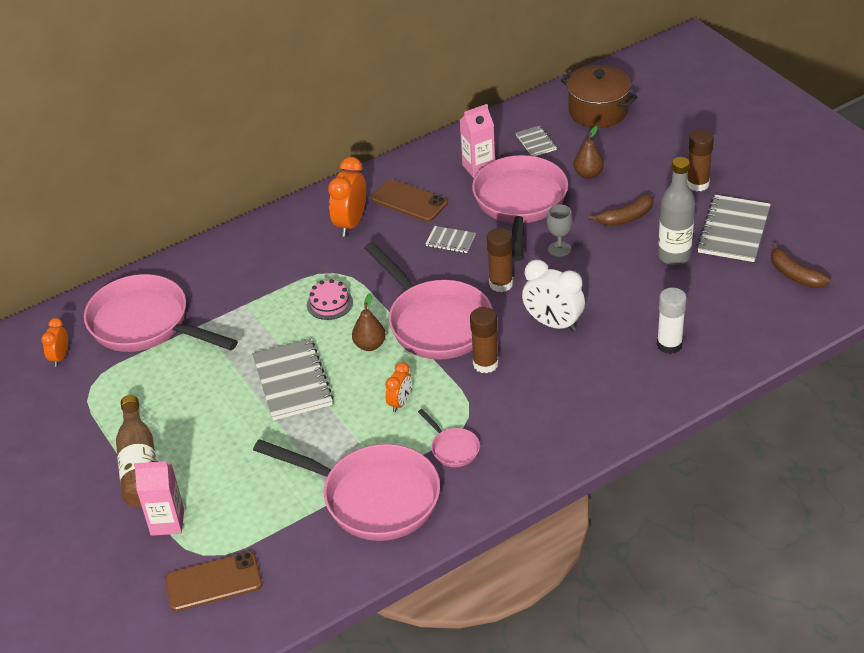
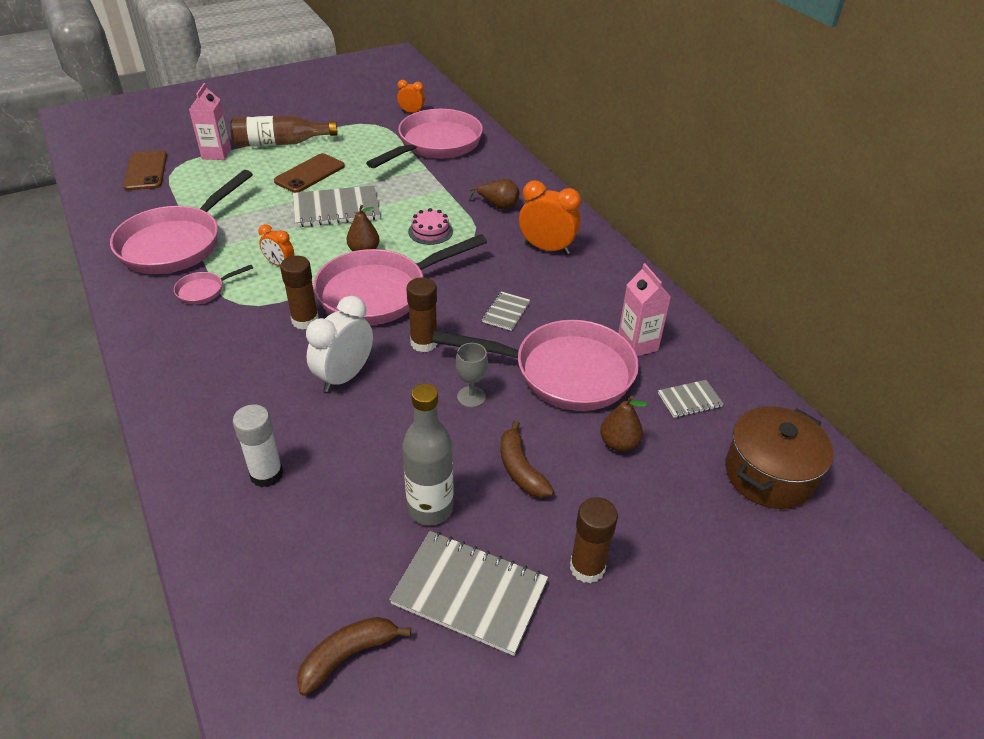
camera: 90 degrees right, 0 degrees up
brown phone [371,179,448,222] -> brown phone moved to [274,153,345,193]
none -> brown pear [469,179,519,210]

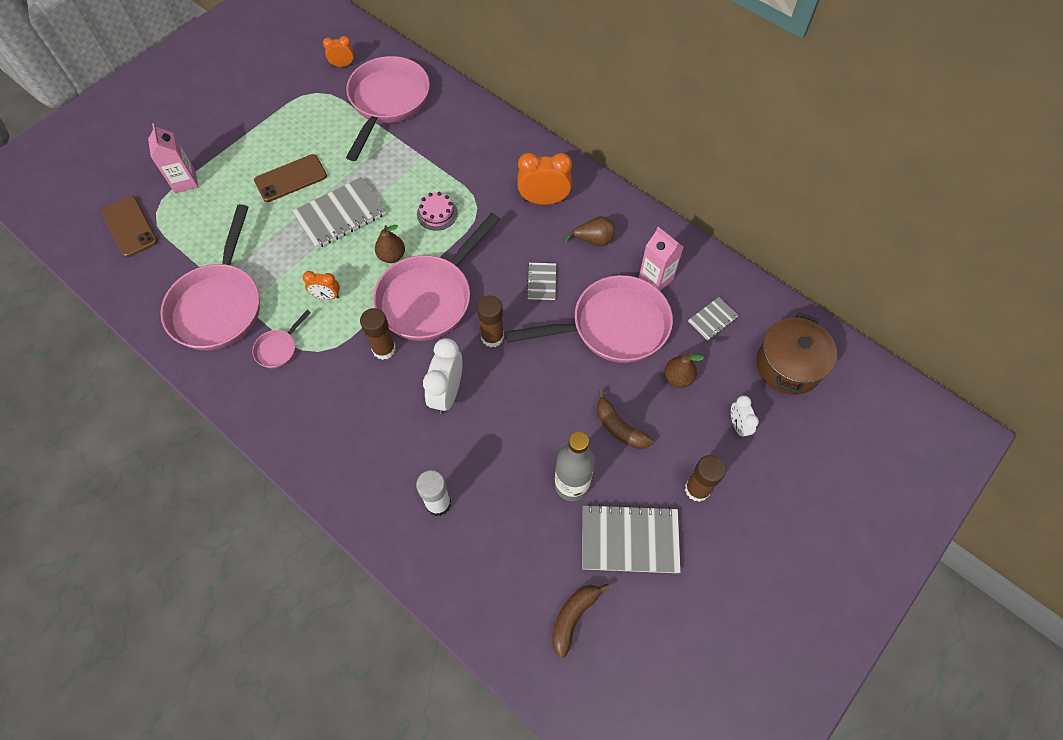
camera: 20 degrees left, 20 degrees up
brown bottle [230,115,338,147] -> none
brown phone [274,153,345,193] -> brown phone turned 45 degrees clockwise [254,154,327,202]
grey goblet [456,343,488,408] -> none
brown pear [469,179,519,210] -> brown pear moved to [564,216,615,246]
none -> white clock [731,395,759,438]

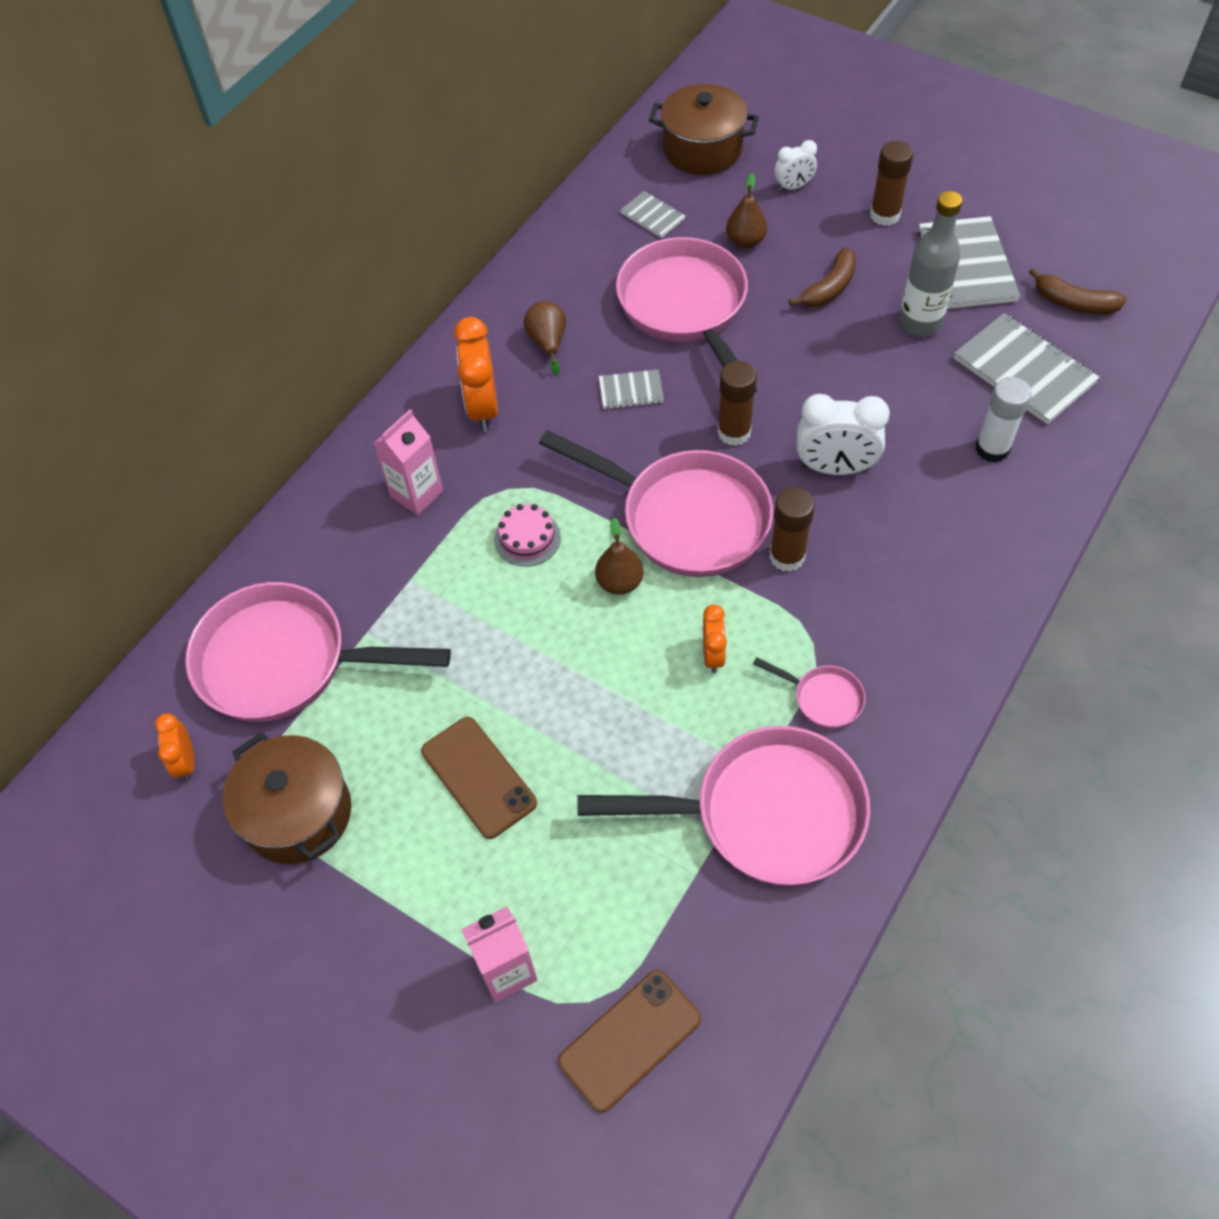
camera: 95 degrees left, 5 degrees down
grey notebook [292,177,386,249] -> grey notebook moved to [954,313,1100,424]
pink carton [639,227,683,291] -> pink carton moved to [373,409,443,515]
none -> brown pot [223,732,351,864]

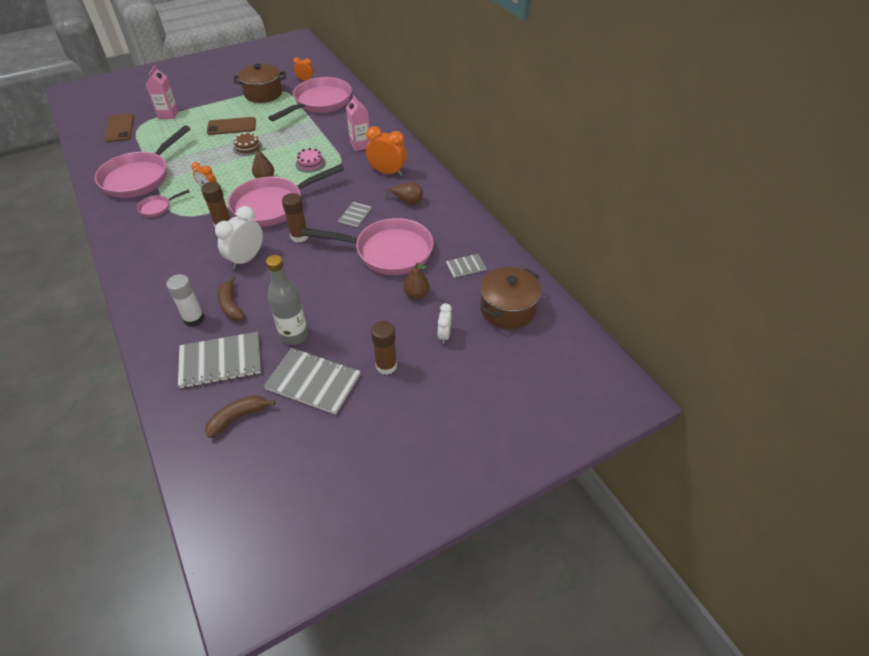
camera: 115 degrees right, 10 degrees down
brown banana [789,247,856,307] -> brown banana moved to [218,276,245,321]
none -> brown cake [233,132,263,156]

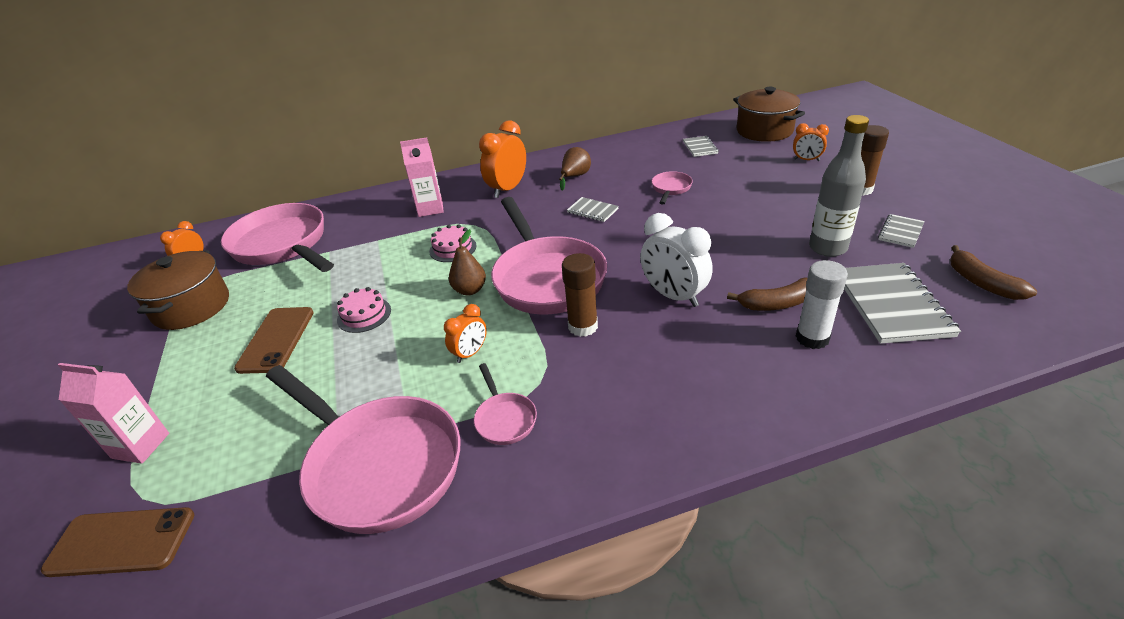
camera: 75 degrees left, 10 degrees down
brown cake [233,132,263,156] -> pink cake [337,287,391,333]
grey notebook [264,348,361,415] -> grey notebook [878,214,925,248], size x0.51
brown glue stick [282,193,308,243] -> none
pink pan [301,218,434,275] -> pink pan [652,171,693,205], size x0.43
brown pear [403,262,430,299] -> none
white clock [438,303,452,344] -> orange clock [793,123,829,161]

